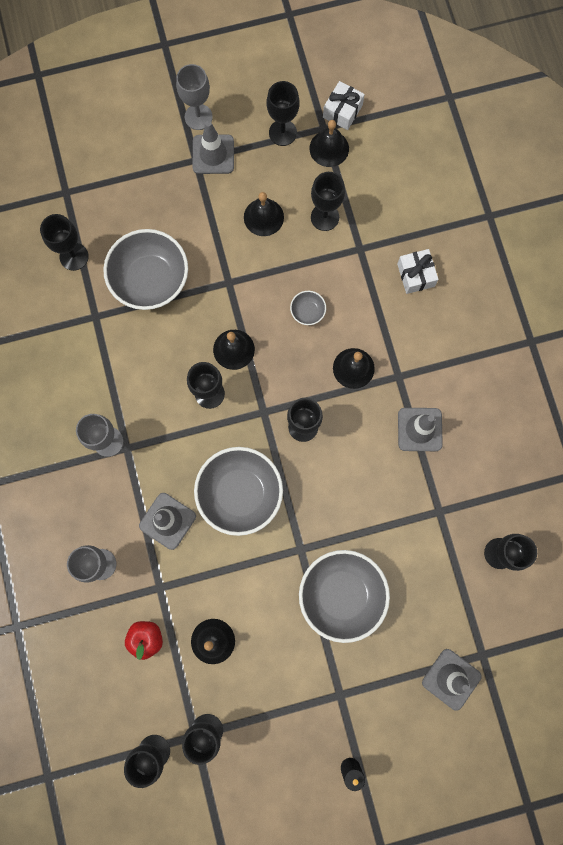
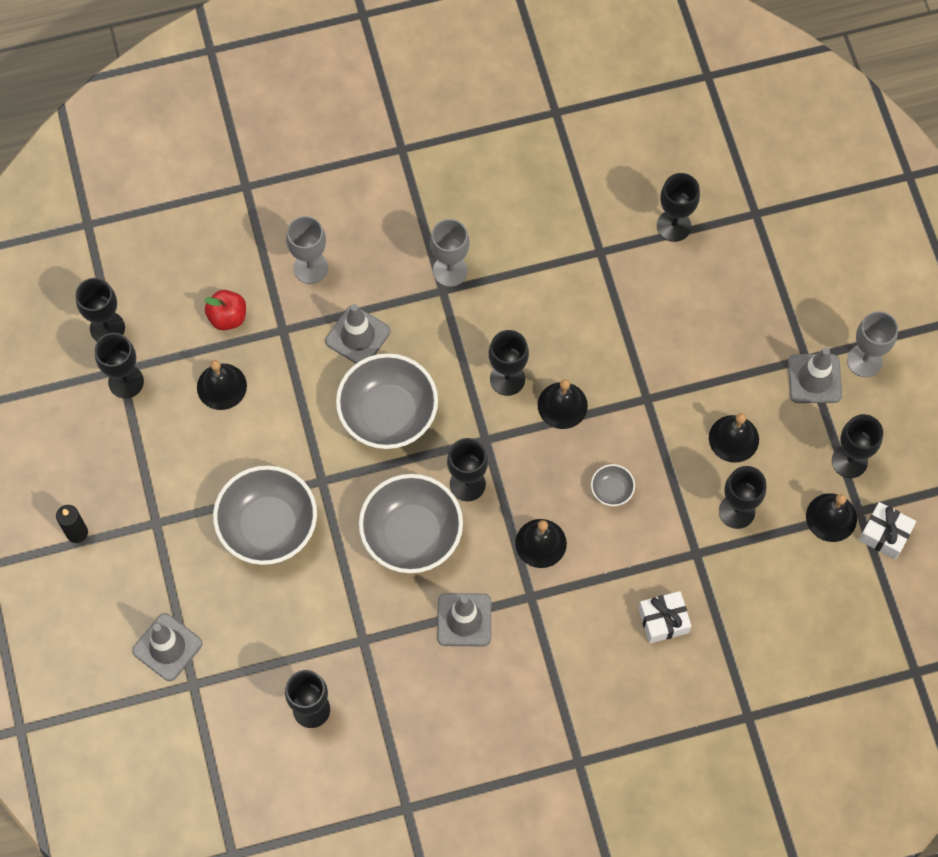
camera: 90 degrees right, 10 degrees down
grey bowl [103,229,188,310] -> grey bowl moved to [359,474,463,573]

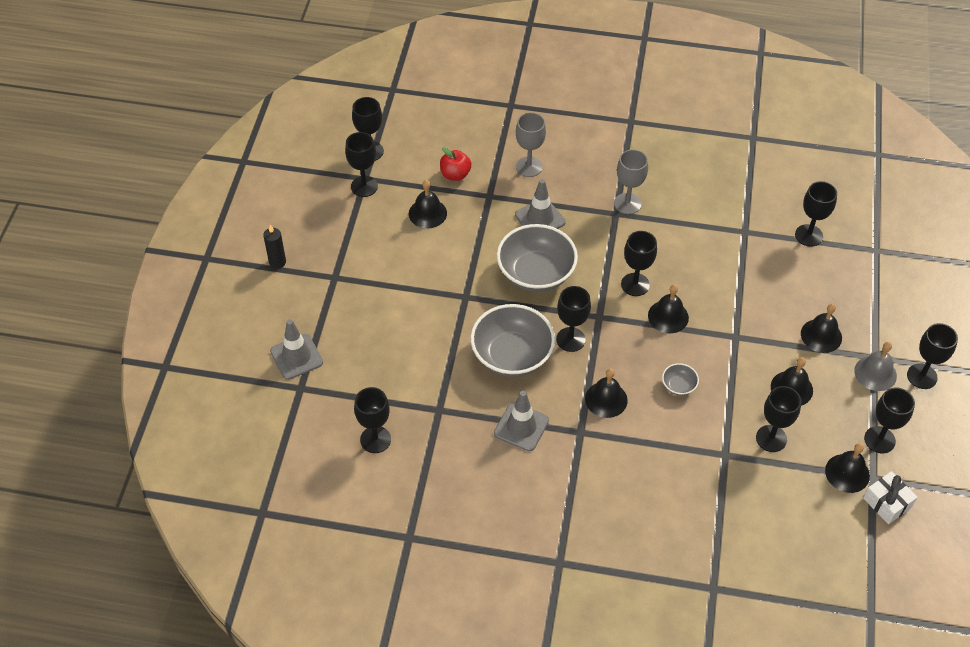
camera: 25 degrees right, 15 degrees down
grey bowl [213,466,317,565] -> none
white gift [638,591,691,644] -> none
grey traffic cone [788,348,842,403] -> grey bell [854,342,897,391]
grey goblet [847,311,898,377] -> black goblet [907,323,958,389]
none -> black bell [801,304,842,353]

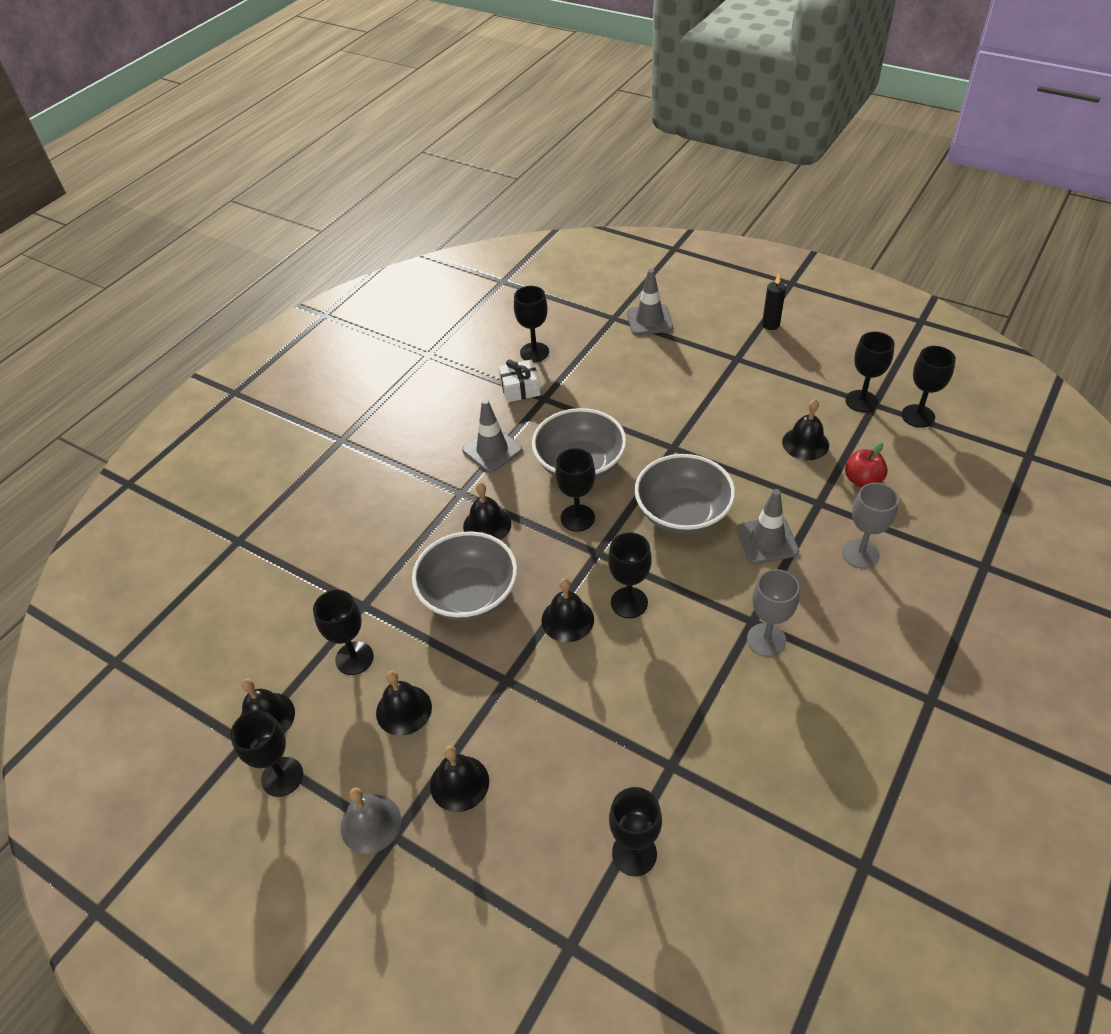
camera: 115 degrees right, 5 degrees down
grey bowl [662,363,699,395] -> grey bowl [412,531,517,621], size x2.31
white gift [863,471,917,524] -> white gift moved to [499,359,540,402]
black goblet [907,323,958,389] -> none

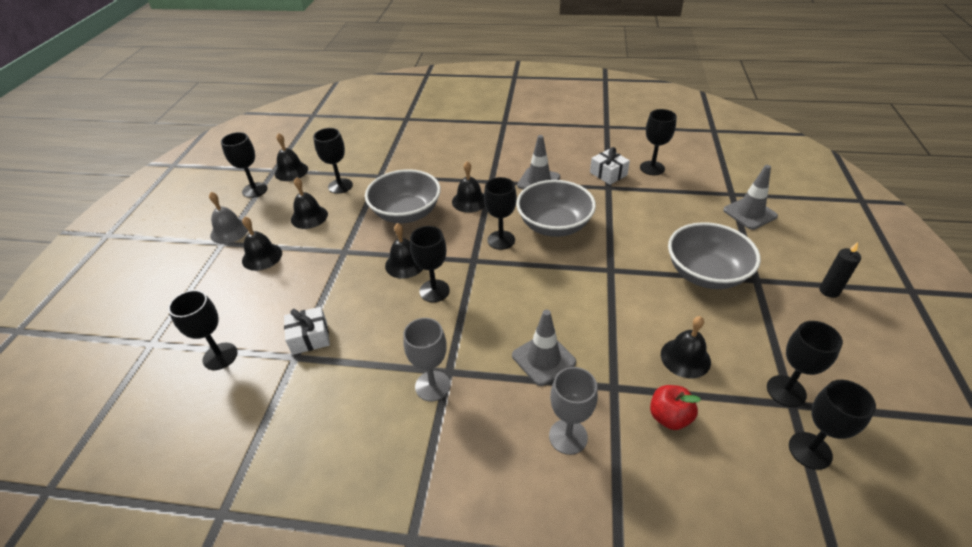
camera: 65 degrees right, 5 degrees down
grey bowl [635,454,735,535] -> grey bowl moved to [668,222,761,289]
none -> white gift [284,307,330,355]

